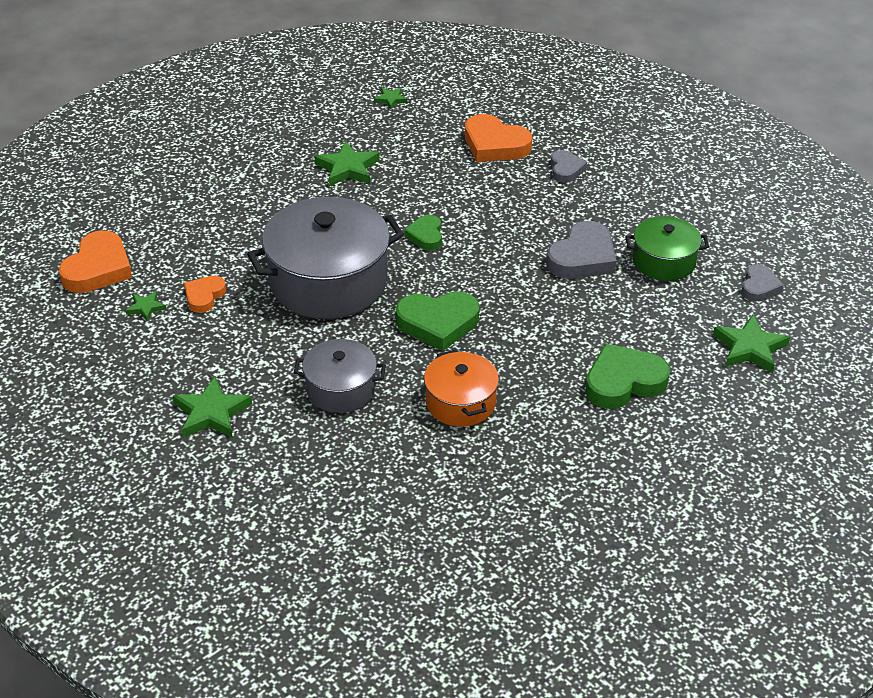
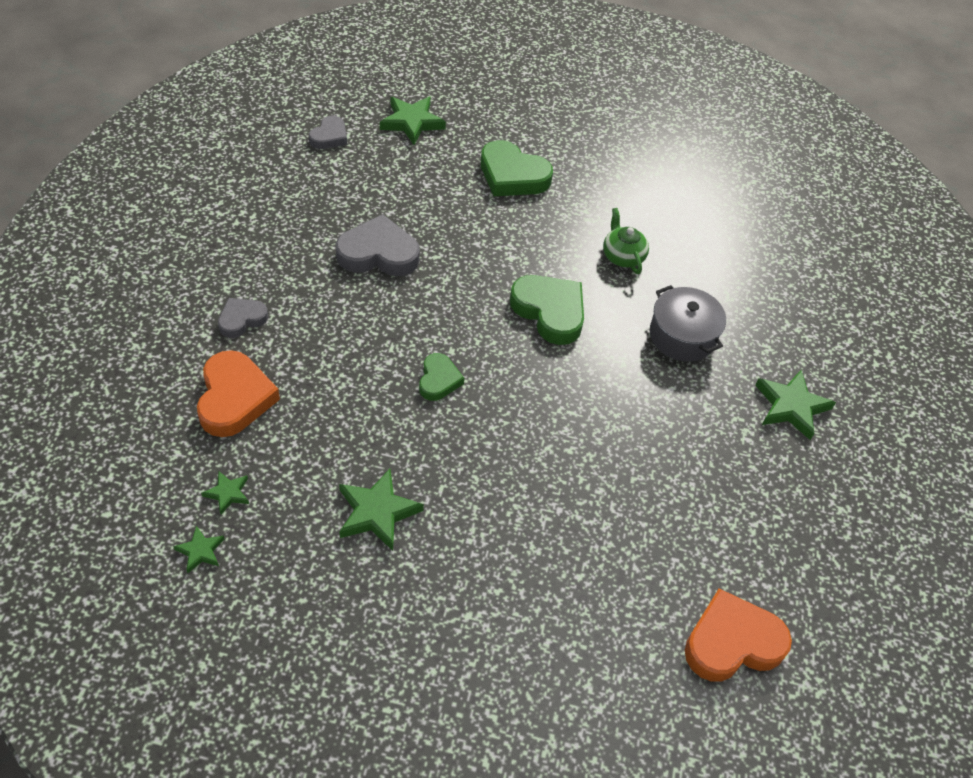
camera: 130 degrees left, 10 degrees up
green star [125,291,167,321] -> green star moved to [201,471,249,515]
orange heart [184,276,226,313] -> none
grey pot [247,197,404,319] -> none
green heart [404,215,442,250] -> green heart turned 45 degrees counterclockwise [419,353,464,401]
orange pot [424,350,499,427] -> green teapot [603,208,649,274]
green pot [625,216,709,281] -> none
grey heart [742,264,784,301] -> grey heart turned 135 degrees clockwise [309,115,347,149]

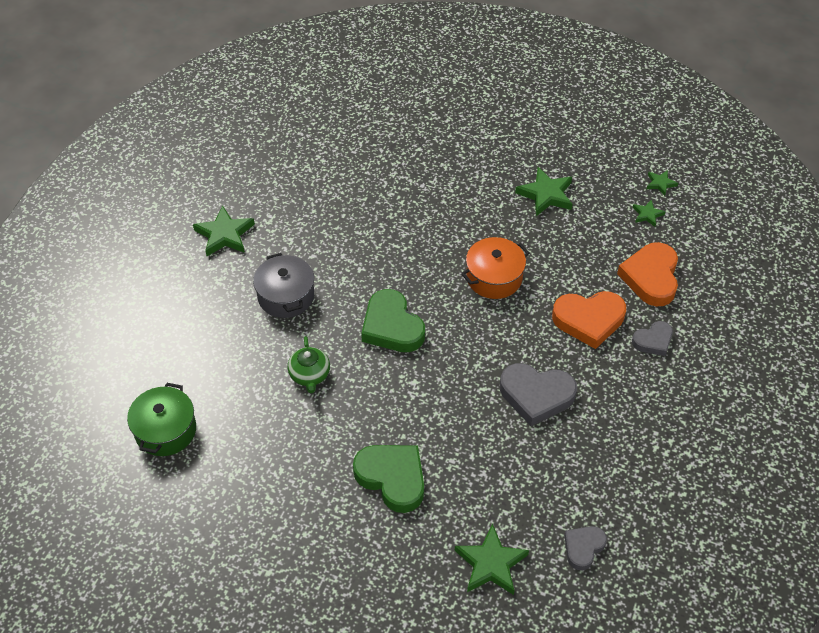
camera: 165 degrees left, 0 degrees up
green heart [419,353,464,401] -> orange pot [461,237,530,299]
orange heart [685,589,792,682] -> orange heart moved to [552,291,626,349]
none -> green pot [127,383,196,456]

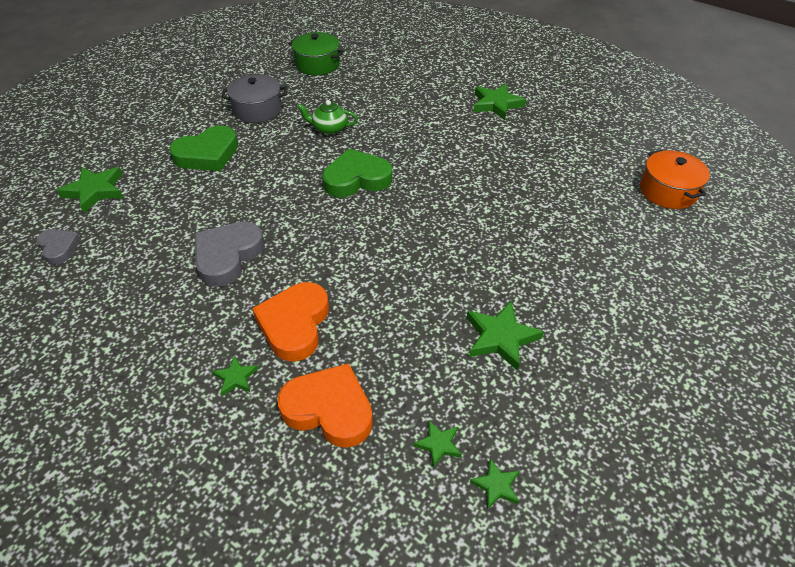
camera: 105 degrees right, 5 degrees down
grey pot [253,253,314,318] -> grey pot moved to [221,74,287,123]
orange pot [461,237,530,299] -> orange pot moved to [640,150,710,209]
grey heart [632,321,673,356] -> green star [212,356,259,396]

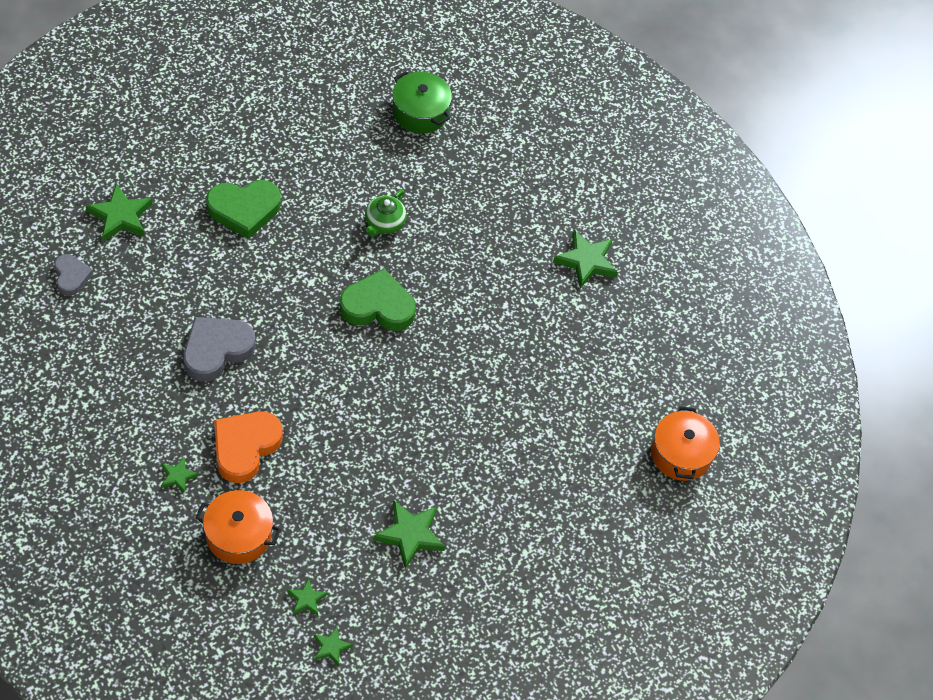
camera: 15 degrees right, 10 degrees up
grey pot [221,74,287,123] -> none
orange heart [278,363,373,448] -> orange pot [195,490,281,564]
green teapot [297,100,358,134] -> green teapot turned 90 degrees counterclockwise [365,189,407,237]

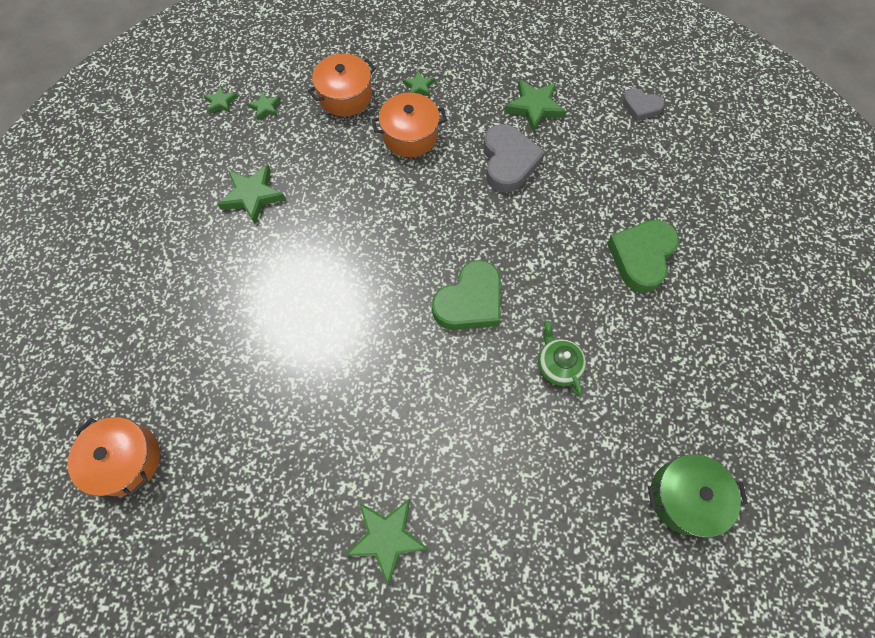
camera: 135 degrees right, 10 degrees up
green star [86,183,153,242] -> green star moved to [504,79,567,132]
orange heart [214,411,283,483] -> orange pot [372,92,447,157]

